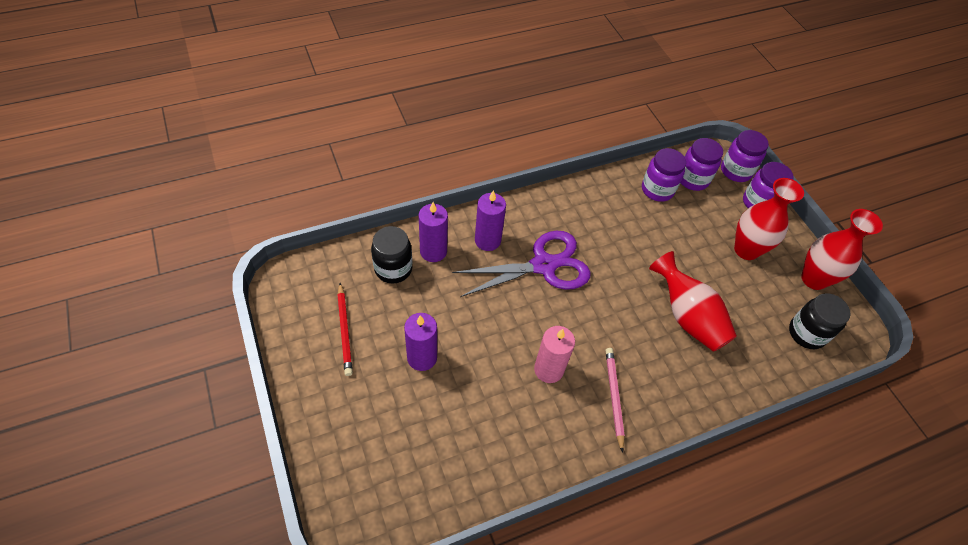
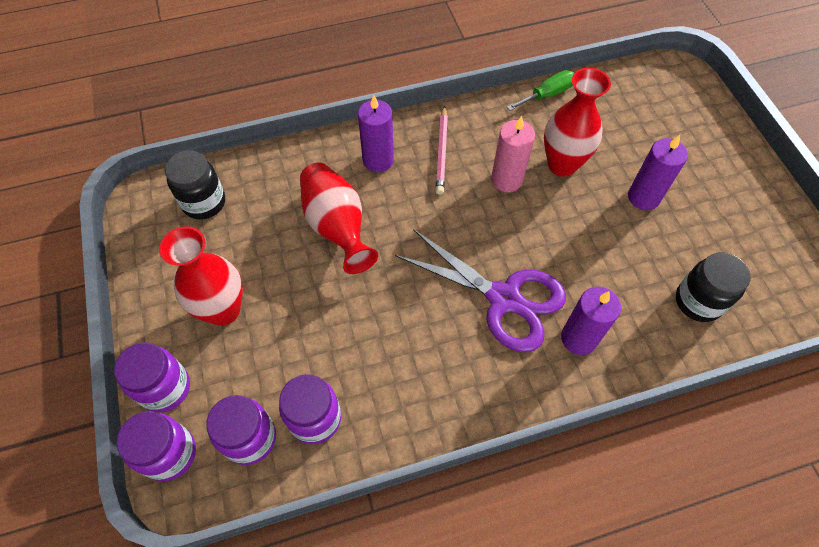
camera: 170 degrees left, 5 degrees up
red pencil [337,283,353,376] -> none
purple candle [419,202,448,262] -> purple candle moved to [358,95,394,172]
purple scissors [452,231,591,297] -> purple scissors turned 135 degrees counterclockwise [395,229,566,352]
red vase [801,209,883,290] -> red vase moved to [544,68,611,177]
none -> green screwdriver [507,70,574,111]

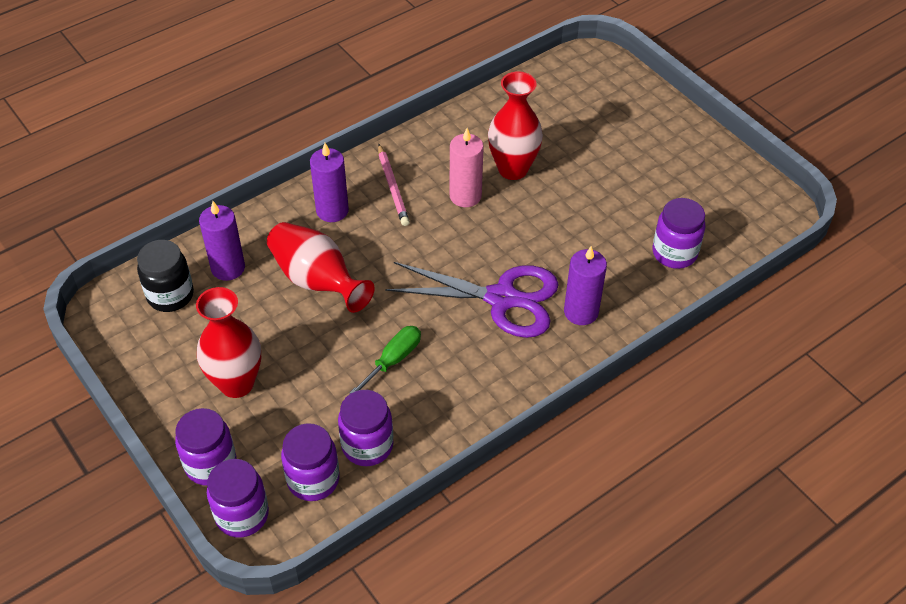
camera: 20 degrees left, 10 degrees down
green screwdriver [507,70,574,111] -> green screwdriver moved to [349,326,421,394]
purple candle [628,135,688,210] -> purple candle moved to [199,201,245,281]
black jar [676,252,750,322] -> purple jar [652,198,706,269]

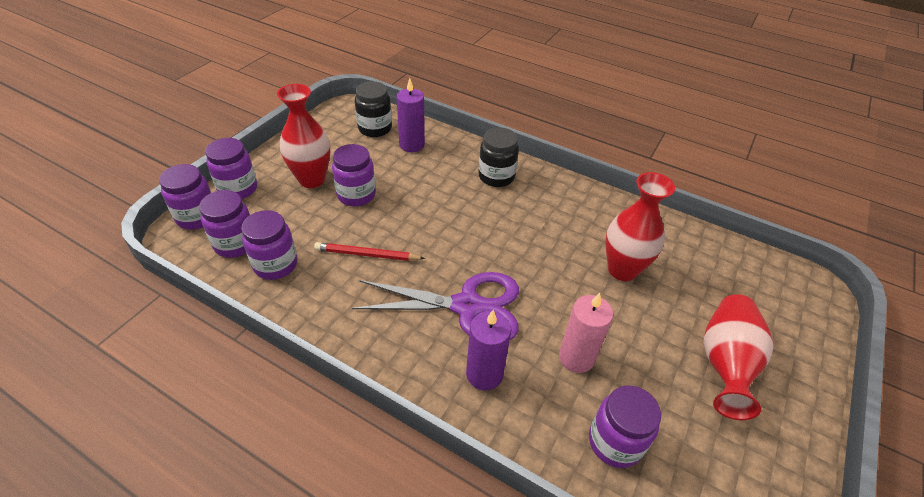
camera: 65 degrees right, 5 degrees down
red vase [267,222,375,313] -> red vase moved to [703,294,773,420]
purple candle [310,143,349,222] -> black jar [478,127,519,187]
green screwdriver [349,326,421,394] -> red pencil [314,242,425,261]
pink pencil [378,144,410,226] -> none
purple scissors [385,262,559,338] -> purple scissors turned 75 degrees counterclockwise [352,272,519,340]
pink candle [450,128,484,207] -> pink candle moved to [559,293,613,373]
none -> purple jar [332,144,376,206]

